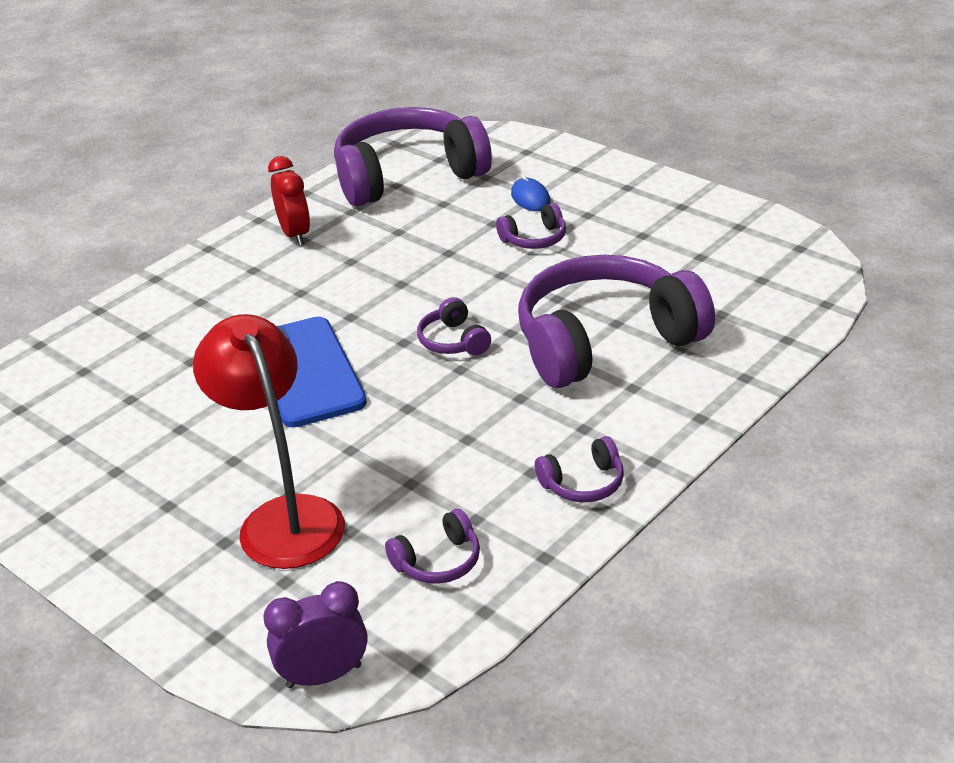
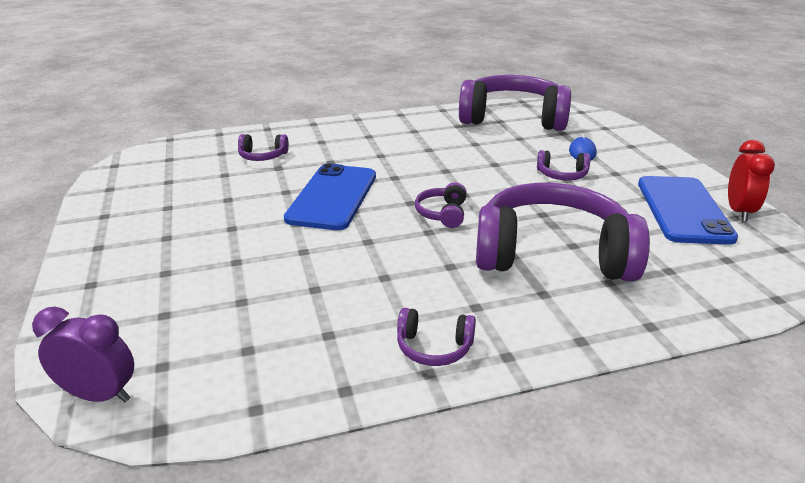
camera: 30 degrees right, 5 degrees down
red lamp [193,314,345,569] -> none
red clock [268,156,310,246] -> red clock moved to [728,140,775,222]
purple headphones [385,509,480,584] -> purple headphones moved to [238,134,289,161]
none -> blue phone [638,176,738,245]

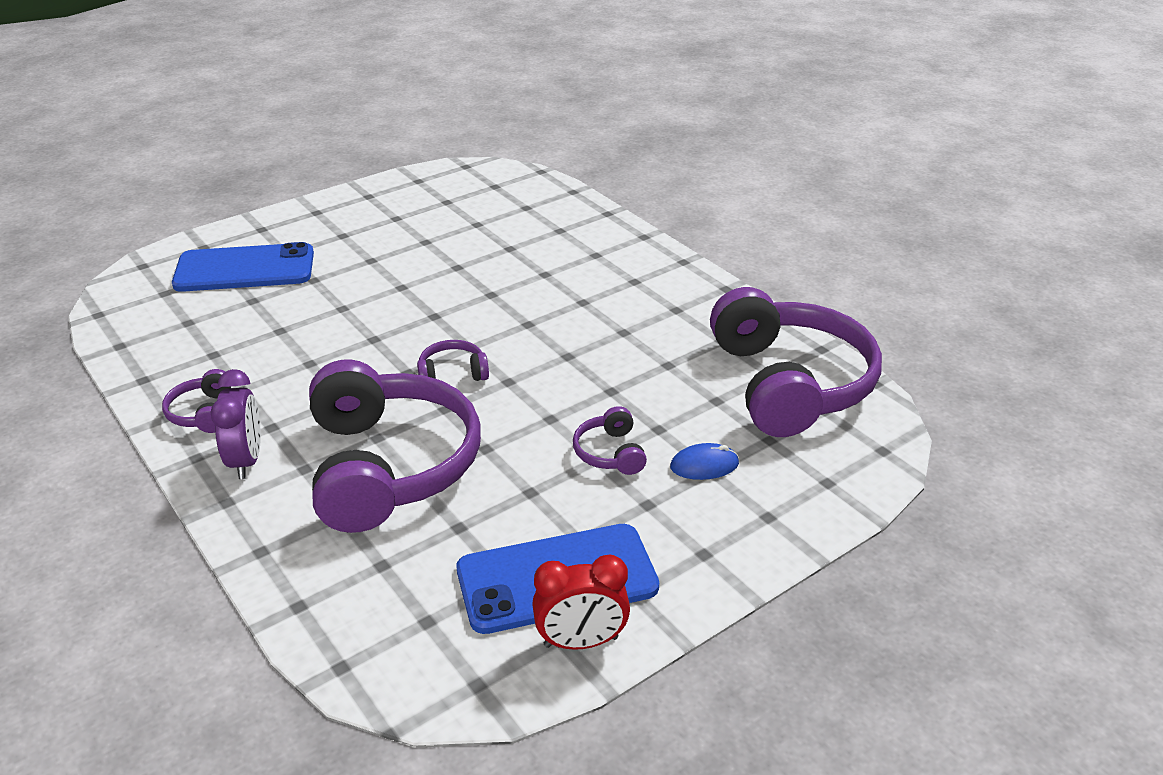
camera: 70 degrees right, 5 degrees up
purple clock [32,307,134,402] -> purple clock moved to [210,369,261,479]
purple headphones [238,134,289,161] -> none
blue phone [284,163,376,230] -> blue phone moved to [172,242,314,292]

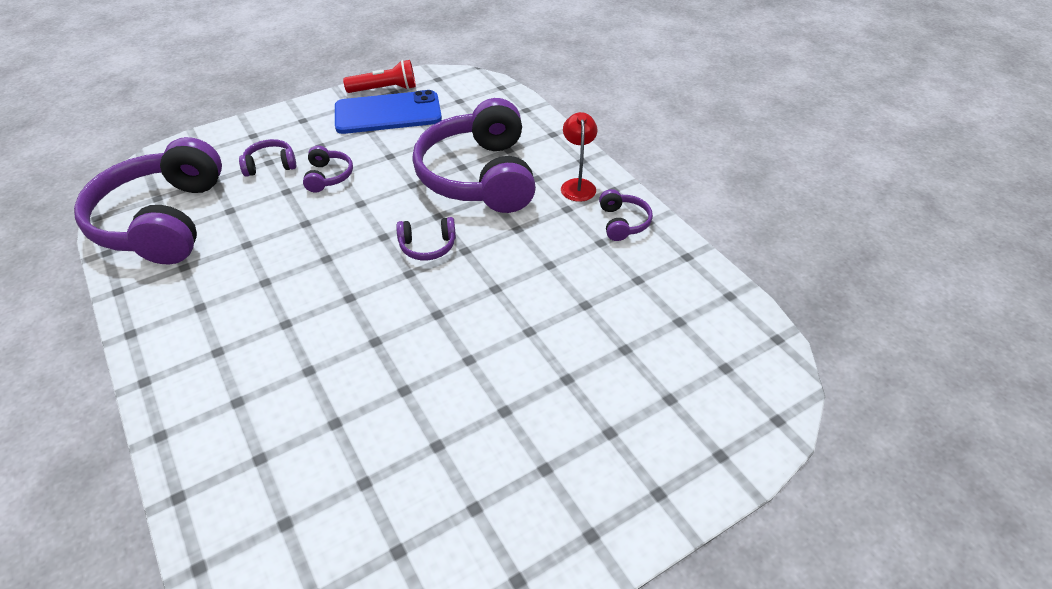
camera: 175 degrees left, 10 degrees up
blue phone [172,242,314,292] -> none
purple clock [210,369,261,479] -> red lamp [561,112,598,202]
red clock [532,554,630,650] -> red flashlight [343,60,416,93]
blue mouse [670,443,739,480] -> purple headphones [239,139,296,177]

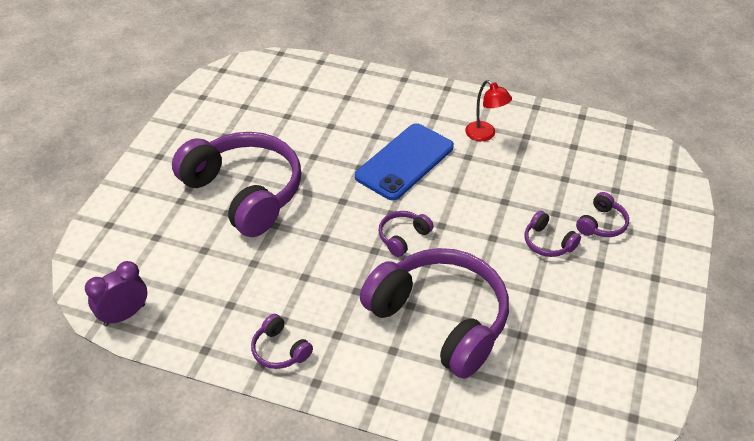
camera: 140 degrees right, 0 degrees up
purple headphones [74,137,222,264] -> purple headphones moved to [172,132,301,237]
blue phone [335,90,442,134] -> blue phone moved to [355,123,454,200]
red flashlight [343,60,416,93] -> none
red lamp [561,112,598,202] -> red lamp moved to [465,80,512,141]
none -> purple clock [85,261,147,326]

